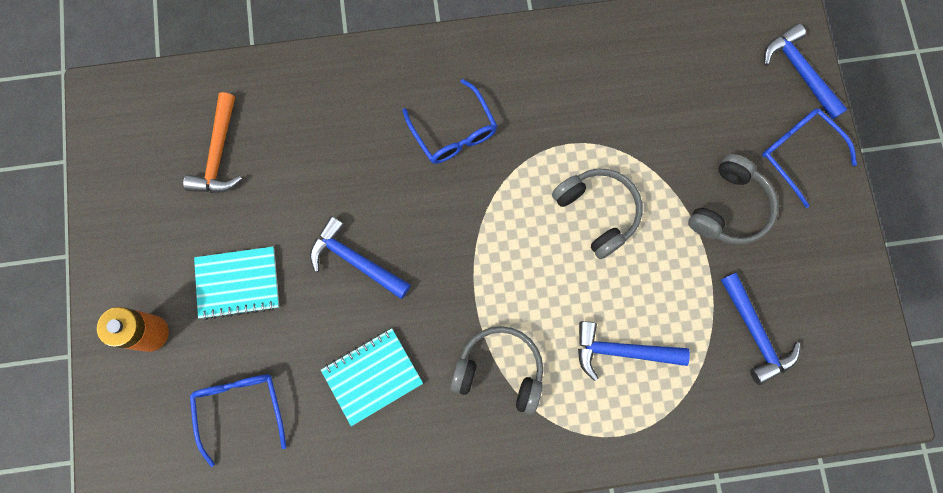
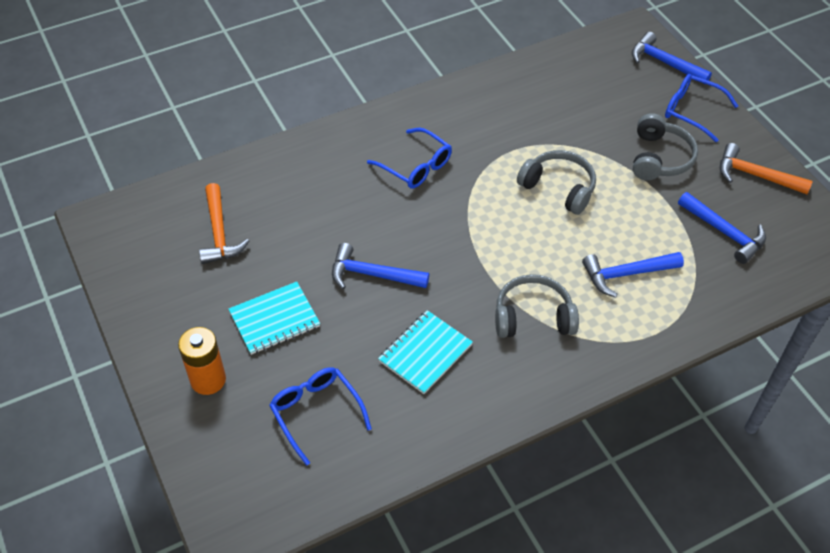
camera: 20 degrees left, 25 degrees down
none -> orange hammer [720,143,813,194]

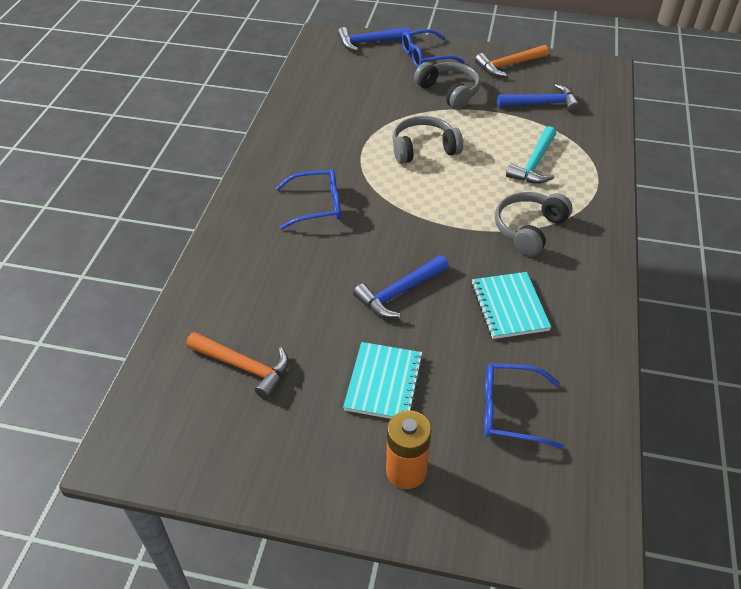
camera: 50 degrees left, 5 degrees down
blue hammer [582,252,684,298] -> turquoise hammer [506,126,556,184]

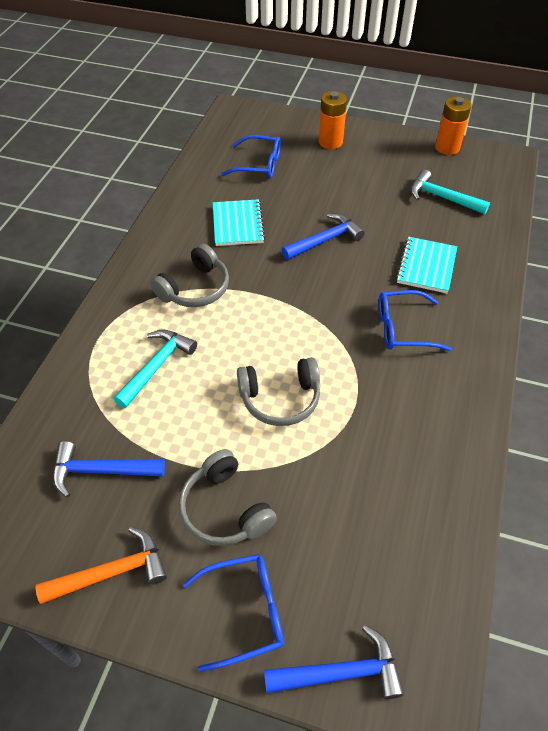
camera: 175 degrees left, 5 degrees up
orange hammer [186,332,289,400] -> turquoise hammer [410,169,490,214]
turquoise notebook [343,342,424,419] -> turquoise notebook moved to [396,237,457,293]
none -> orange battery [435,96,472,155]

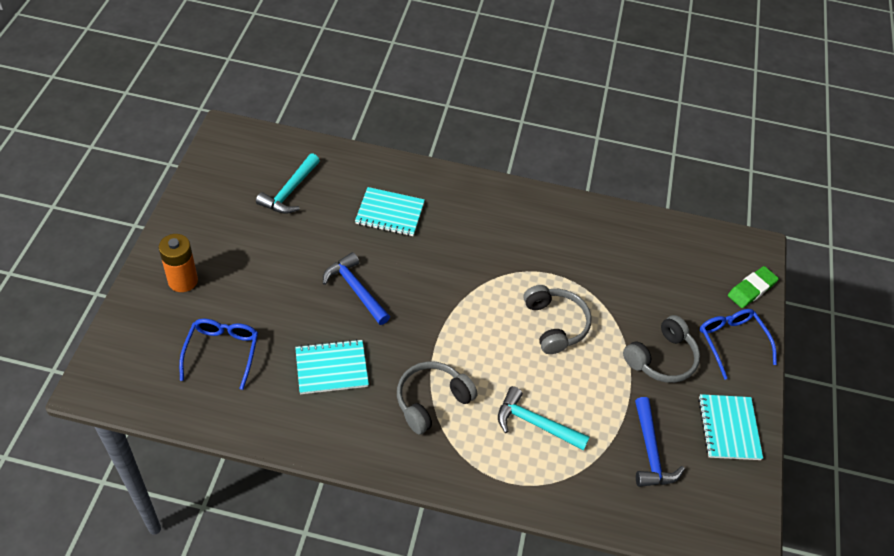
camera: 100 degrees left, 0 degrees up
orange hammer [35,527,167,604] -> turquoise notebook [698,394,763,460]
grey headphones [150,244,229,307] -> grey headphones turned 75 degrees counterclockwise [397,361,478,435]
blue hammer [264,625,404,699] -> green eraser [728,266,779,308]
blue glasses [379,290,451,351] -> none
orange battery [435,96,472,155] -> none

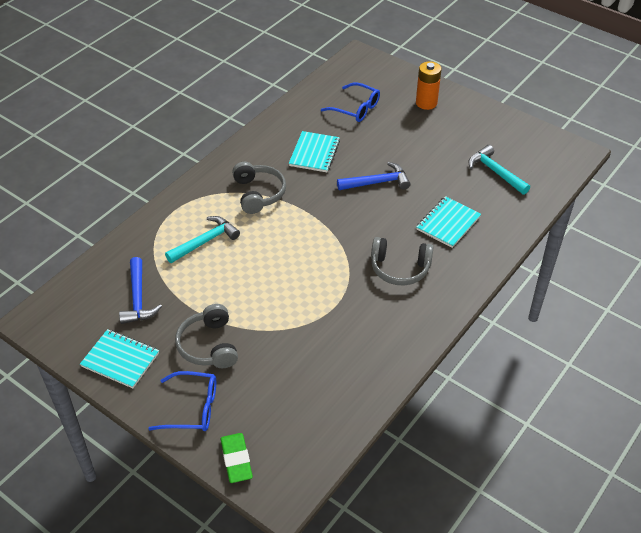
camera: 120 degrees right, 5 degrees down
grey headphones [523,285,592,354] -> grey headphones moved to [371,237,434,285]
blue hammer [635,397,685,487] -> blue hammer turned 120 degrees counterclockwise [119,257,162,324]

